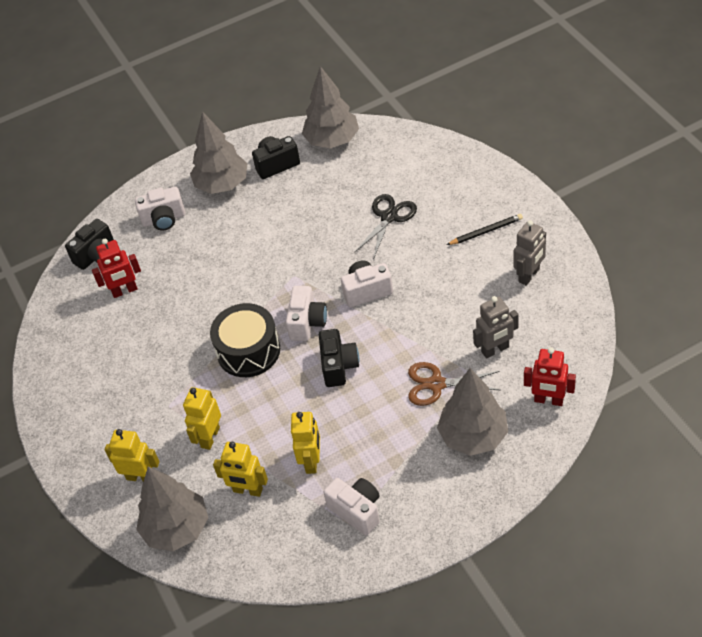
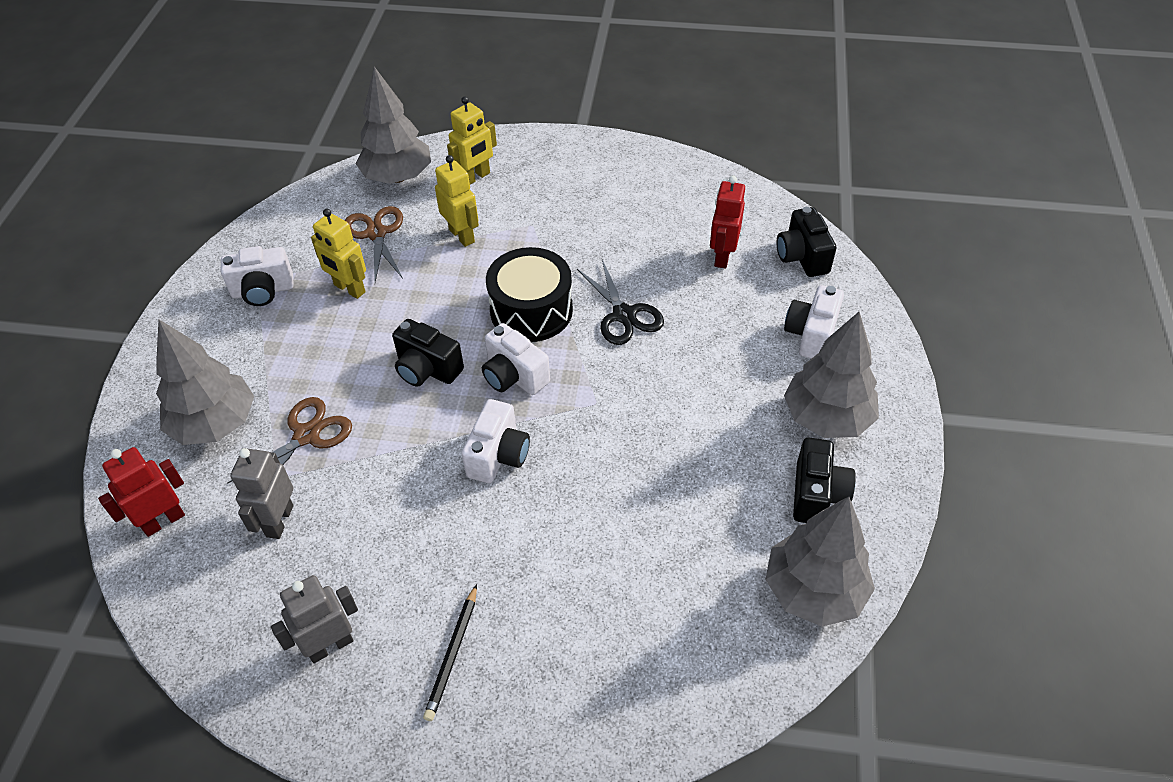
camera: 120 degrees right, 0 degrees up
yellow robot [213,442,268,497] -> brown scissors [345,206,403,282]
black scissors [354,194,417,260] -> black scissors moved to [577,259,664,345]
grey robot [513,220,546,286] -> grey robot turned 75 degrees clockwise [271,575,358,663]

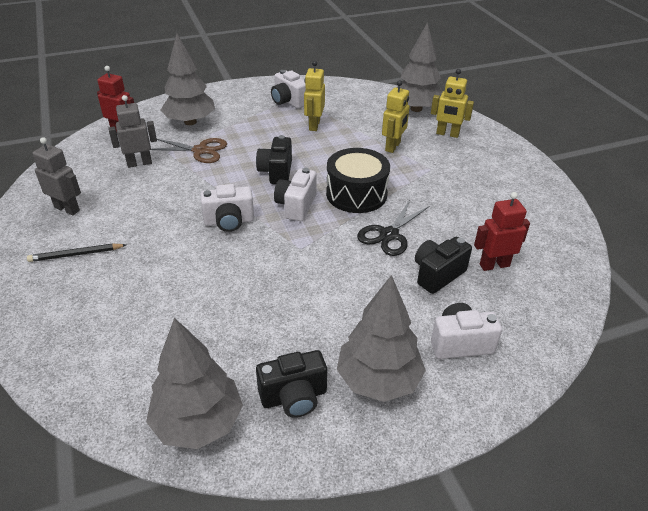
camera: 60 degrees right, 10 degrees down
brown scissors [345,206,403,282] -> none
black camera [777,207,837,277] -> black camera moved to [415,237,472,294]

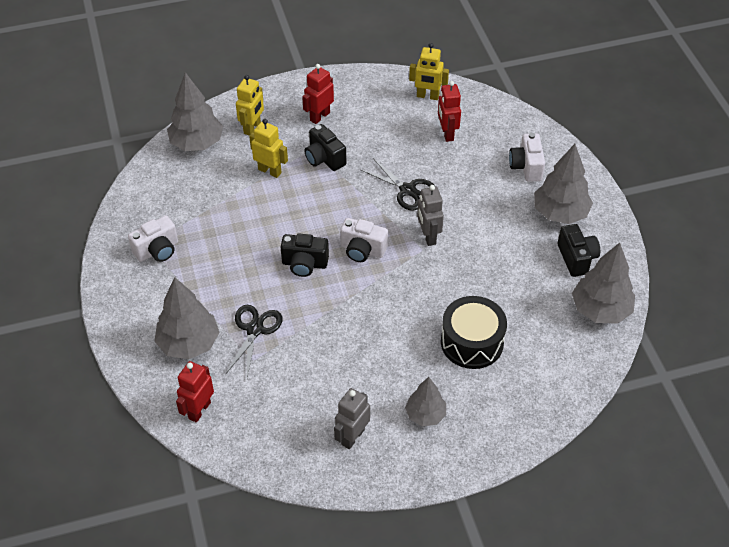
camera: 85 degrees left, 10 degrees up
black pencil [27,244,126,262] -> grey tree [405,377,446,426]
grey robot [108,95,157,168] -> grey robot moved to [417,185,444,246]
brown scissors [151,138,227,163] -> black scissors [225,305,283,378]
white camera [201,184,254,232] -> none
yellow robot [304,61,325,131] -> yellow robot moved to [409,43,449,100]
black drum [326,148,390,213] -> black drum moved to [441,296,507,369]
black camera [415,237,472,294] -> black camera moved to [305,124,346,171]
none -> red robot [302,64,334,124]

